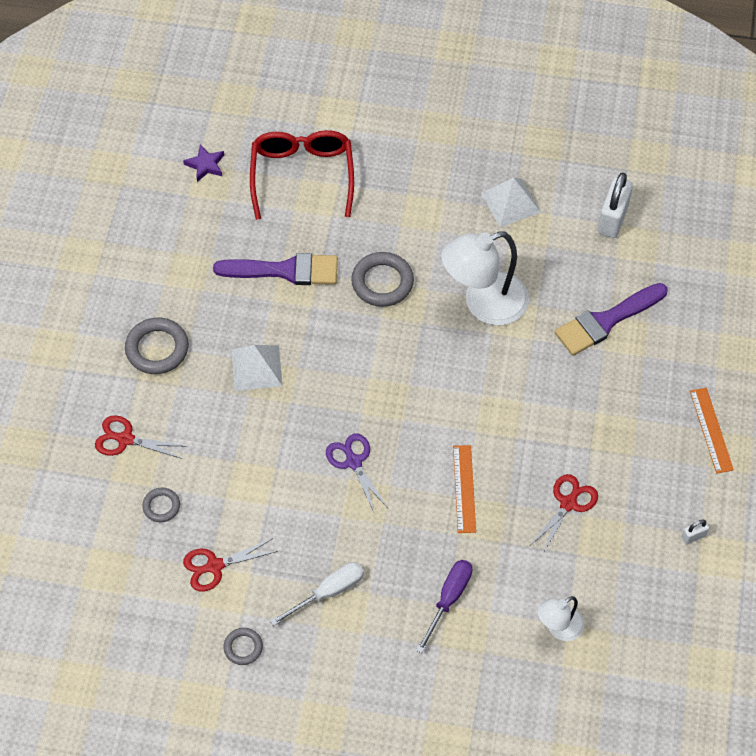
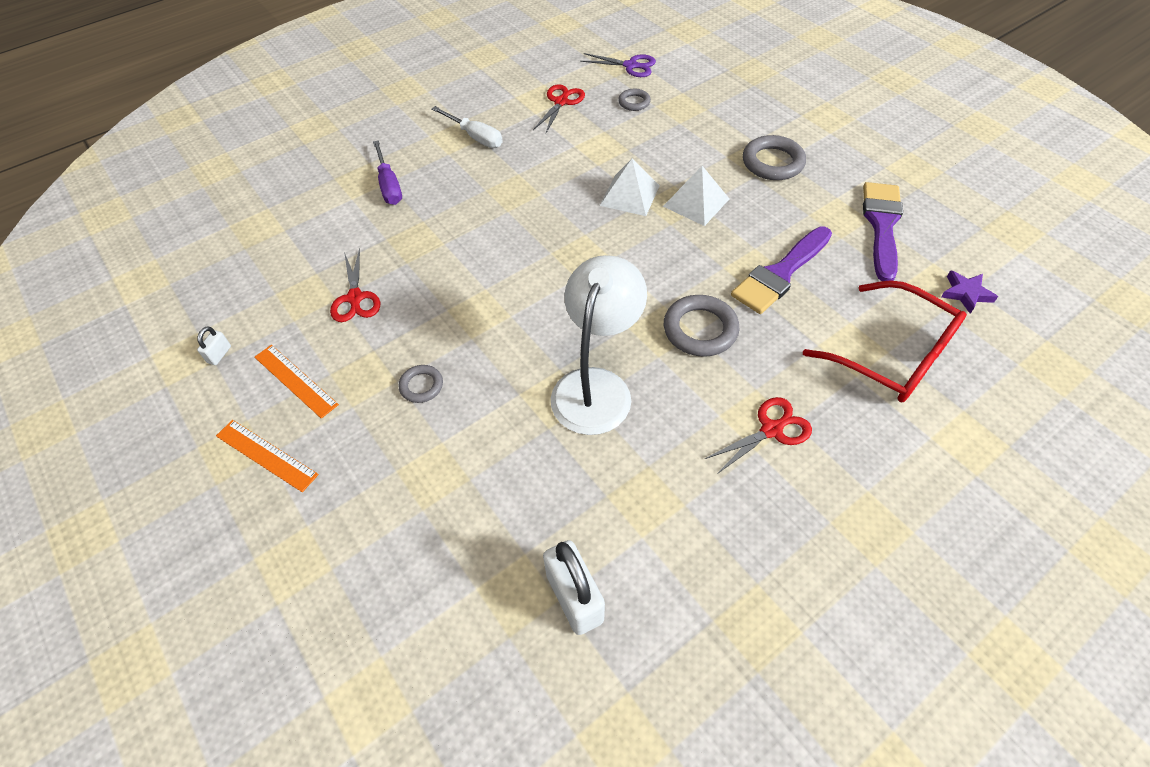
camera: 135 degrees right, 5 degrees down
red scissors [95,415,184,459] -> red scissors moved to [705,397,812,474]
grey ring [223,628,263,665] -> grey ring moved to [399,365,443,403]
white screwdriver [270,562,364,626] -> white screwdriver turned 60 degrees counterclockwise [431,106,503,148]
purple scissors [326,433,388,514] -> purple scissors moved to [580,53,656,77]
orange ruler [453,445,476,533] -> orange ruler moved to [255,345,339,419]
white pyramid [481,178,541,227] -> white pyramid moved to [600,159,660,216]
white lamp [538,596,584,641] -> none
purple brush [555,283,668,356] -> purple brush moved to [863,182,903,281]

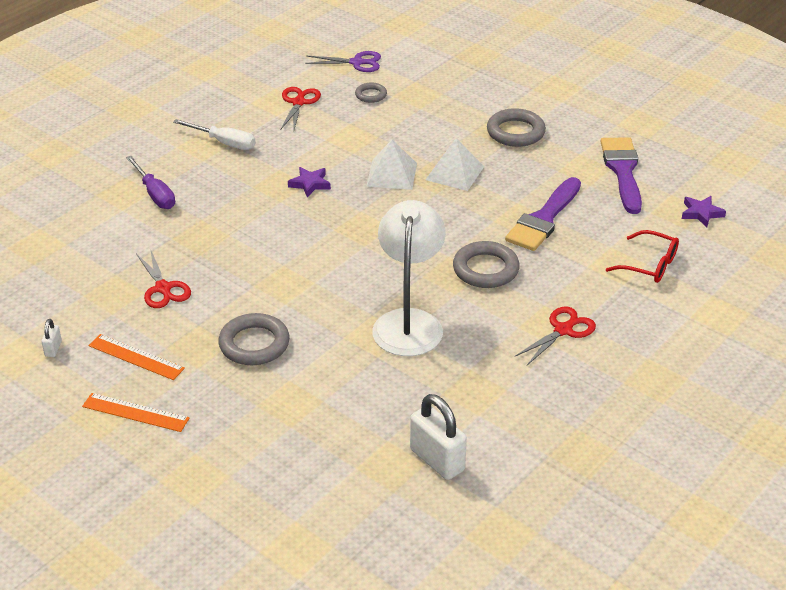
camera: 15 degrees left, 15 degrees down
grey ring [399,365,443,403] -> grey ring [218,313,290,365], size x1.77
red glasses [803,280,967,402] -> red glasses [606,230,679,283], size x0.60
none -> purple star [288,167,331,197]

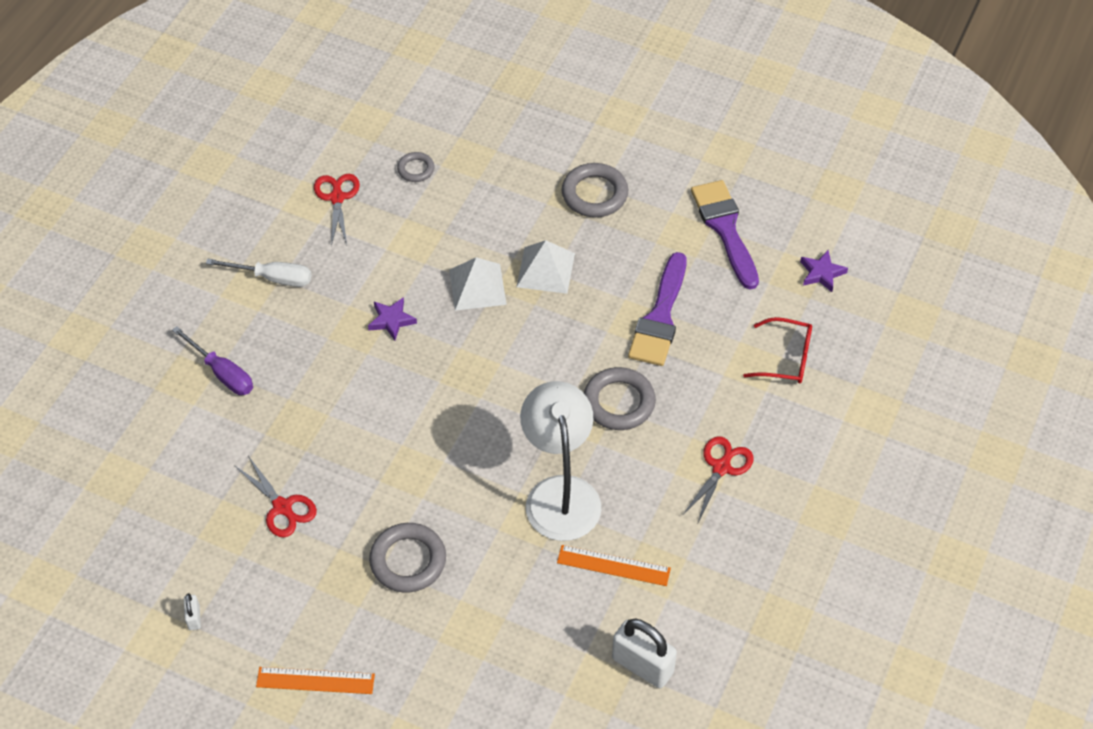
camera: 15 degrees left, 15 degrees up
orange ruler [89,334,185,380] -> orange ruler moved to [557,545,671,586]
purple scissors [305,51,381,72] -> none

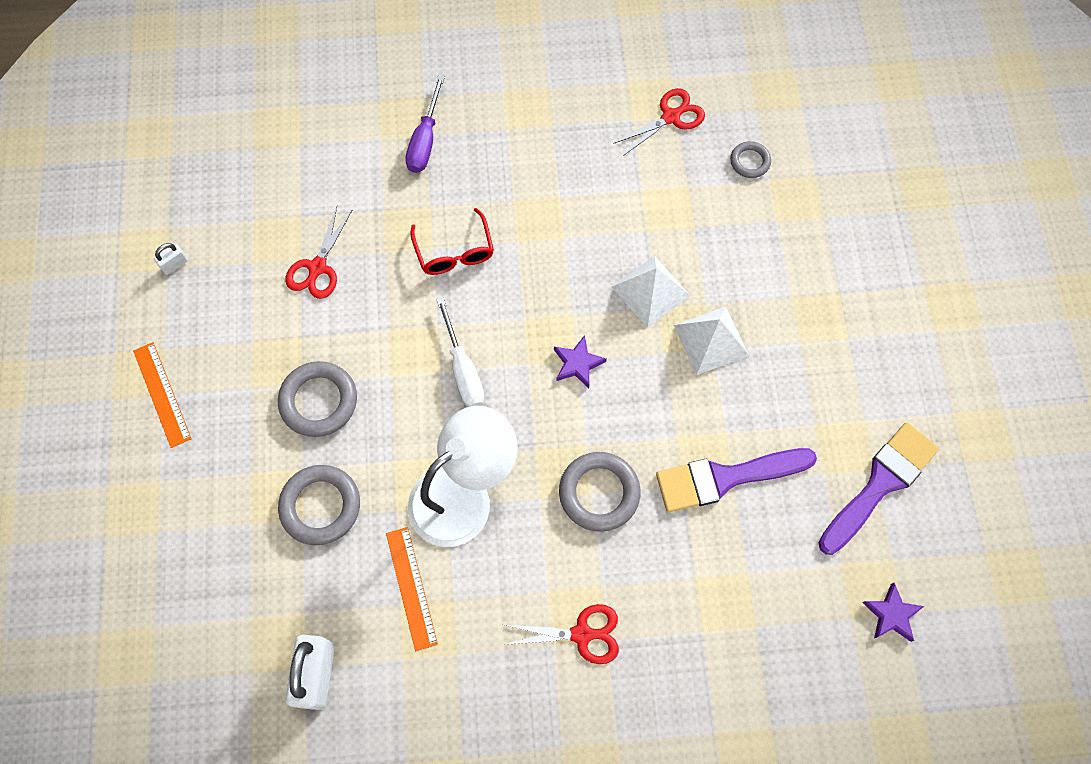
camera: 60 degrees right, 15 degrees up
white screwdriver [206,259,311,287] -> white screwdriver moved to [437,298,484,407]
purple star [368,298,417,340] -> purple star moved to [554,335,607,388]
grey ring [562,163,628,217] -> grey ring moved to [278,465,360,545]
red glasses [743,317,812,384] -> red glasses moved to [410,208,494,275]

